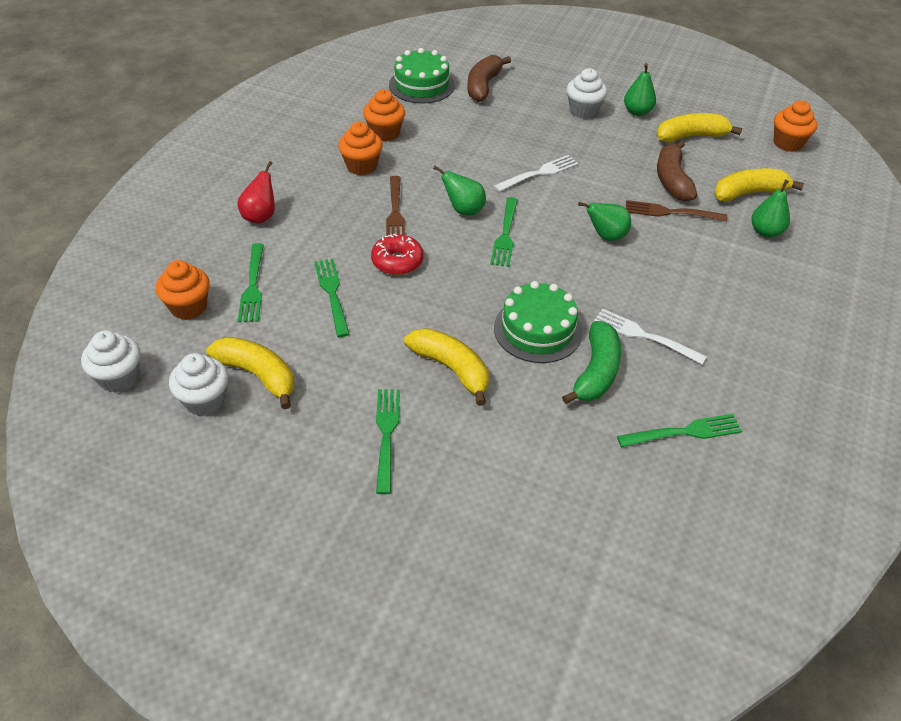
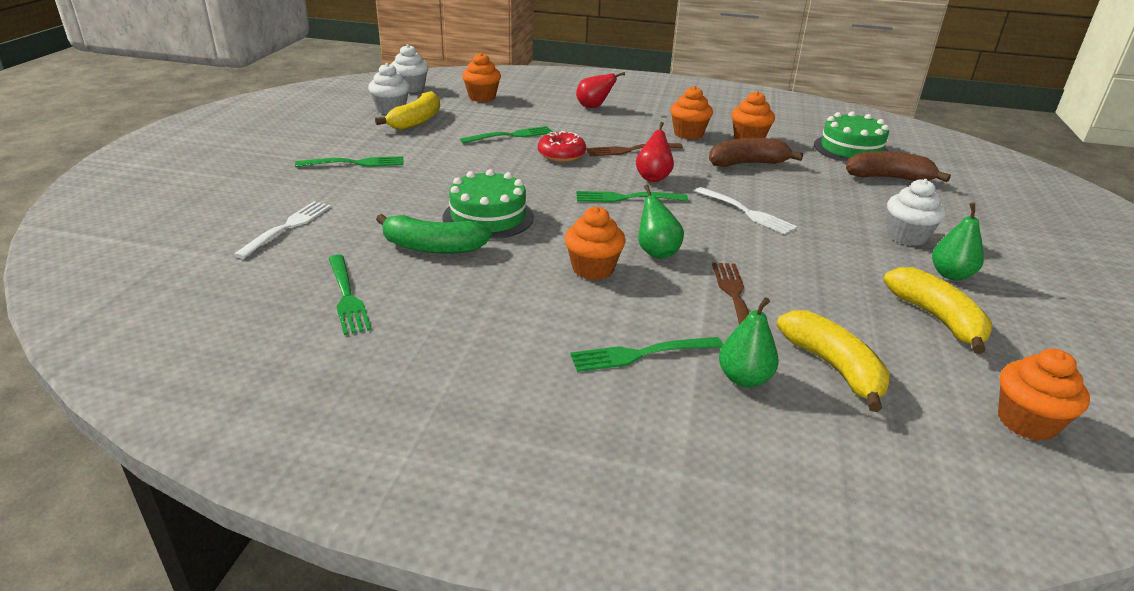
camera: 80 degrees right, 15 degrees down
green fork [238,243,264,322] -> green fork moved to [570,337,723,372]
yellow banana [404,328,489,406] -> none
green pear [433,166,486,216] -> red pear [636,122,674,182]
white fork [594,309,707,364] -> white fork moved to [233,201,331,259]
brown banana [657,141,697,201] -> brown banana moved to [709,138,803,167]
none -> orange cupcake [565,206,626,280]

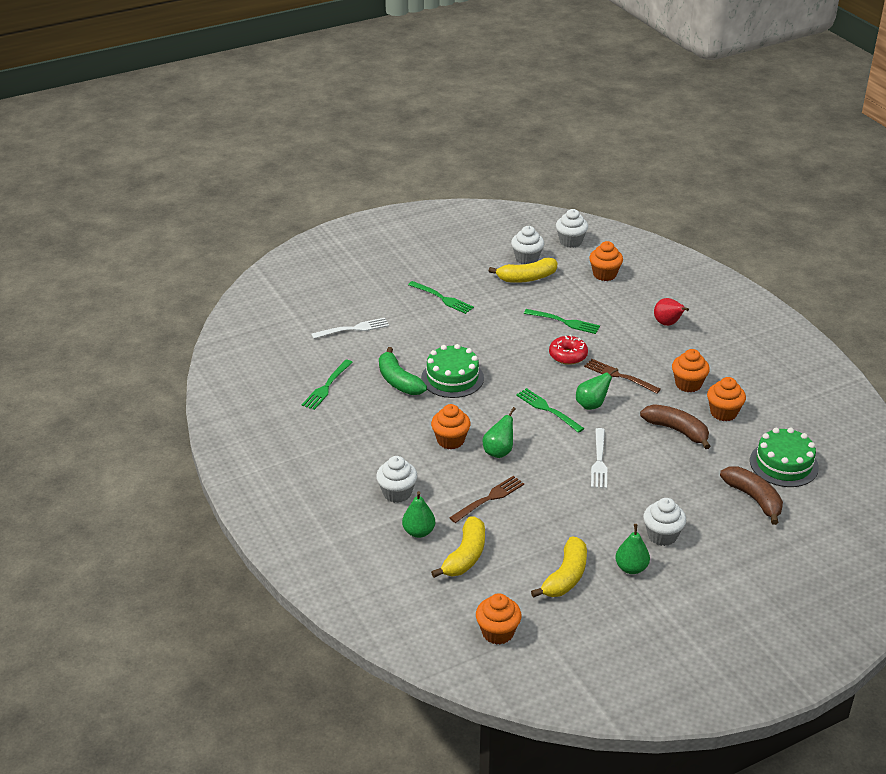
camera: 50 degrees right, 5 degrees up
green fork [570,337,723,372] -> white cupcake [376,456,418,503]
red pear [636,122,674,182] -> green pear [576,368,618,410]

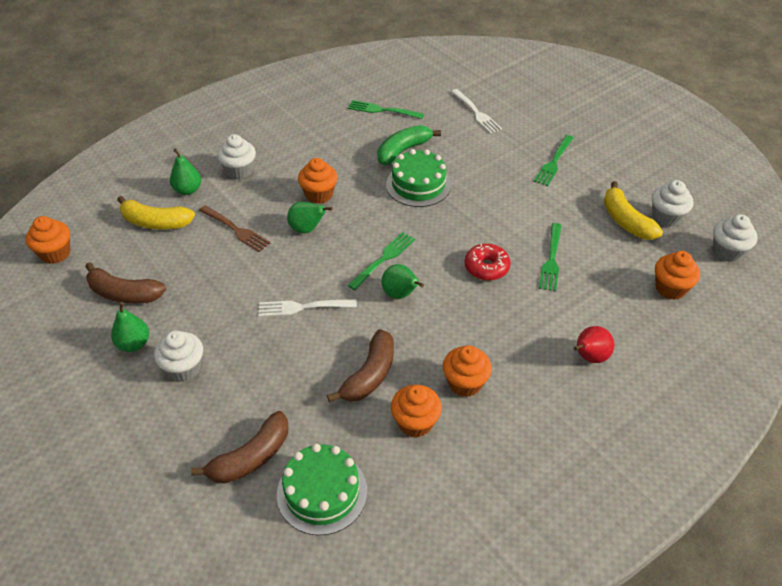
camera: 80 degrees right, 10 degrees up
yellow banana [531,537,587,598] -> brown banana [85,262,166,304]
brown fork [584,359,661,394] -> none

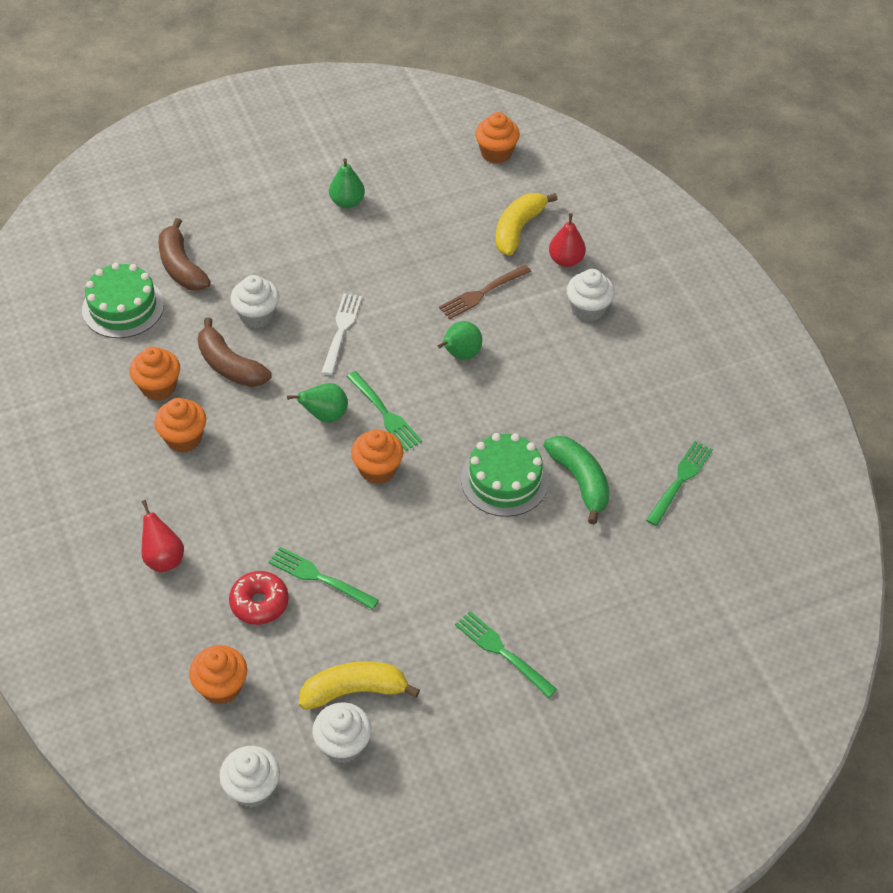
camera: 105 degrees right, 5 degrees up
brown banana [85,262,166,304] -> none
white cupcake [154,330,203,382] -> white cupcake moved to [231,275,279,328]
green pear [170,149,201,195] -> red pear [549,213,586,267]
orange cupcake [298,158,338,204] -> orange cupcake moved to [351,429,403,484]
white fork [451,89,502,134] -> none
red donut [465,243,511,281] -> red donut moved to [229,571,289,625]

